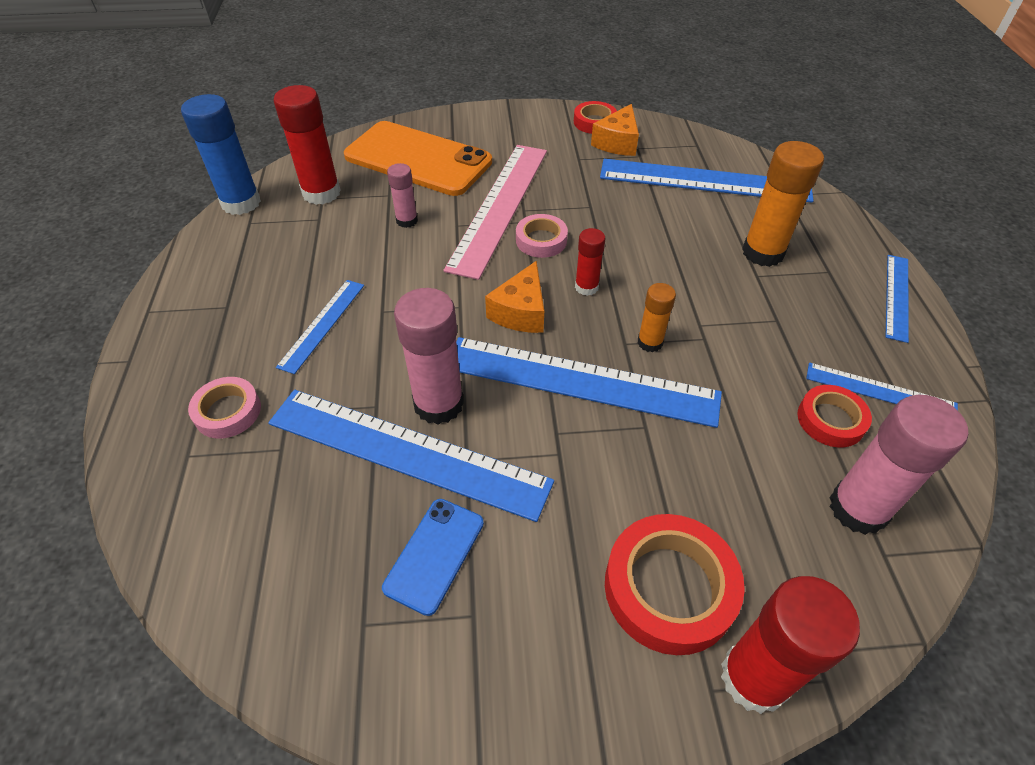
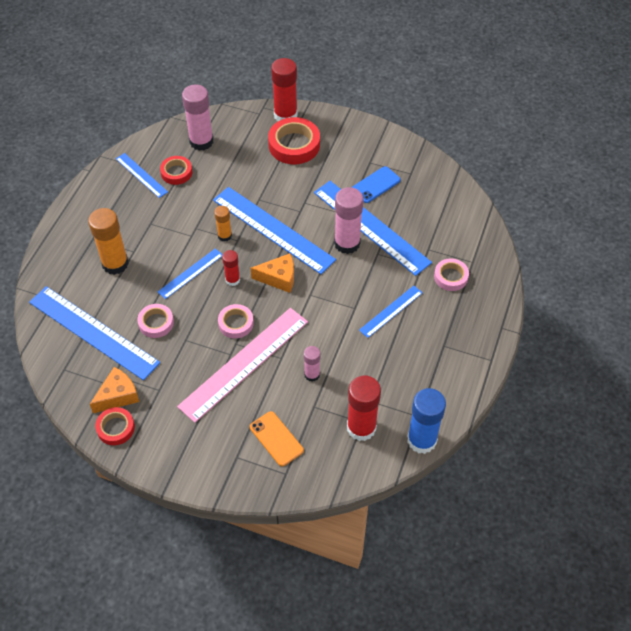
camera: 155 degrees left, 5 degrees up
orange phone [344,121,492,196] -> orange phone [250,411,304,467], size x0.49
orange cheese [485,261,544,333] -> orange cheese turned 45 degrees clockwise [251,253,294,293]
blue ruler [885,255,909,343] -> blue ruler moved to [158,248,223,299]
none -> pink tape [137,304,174,338]

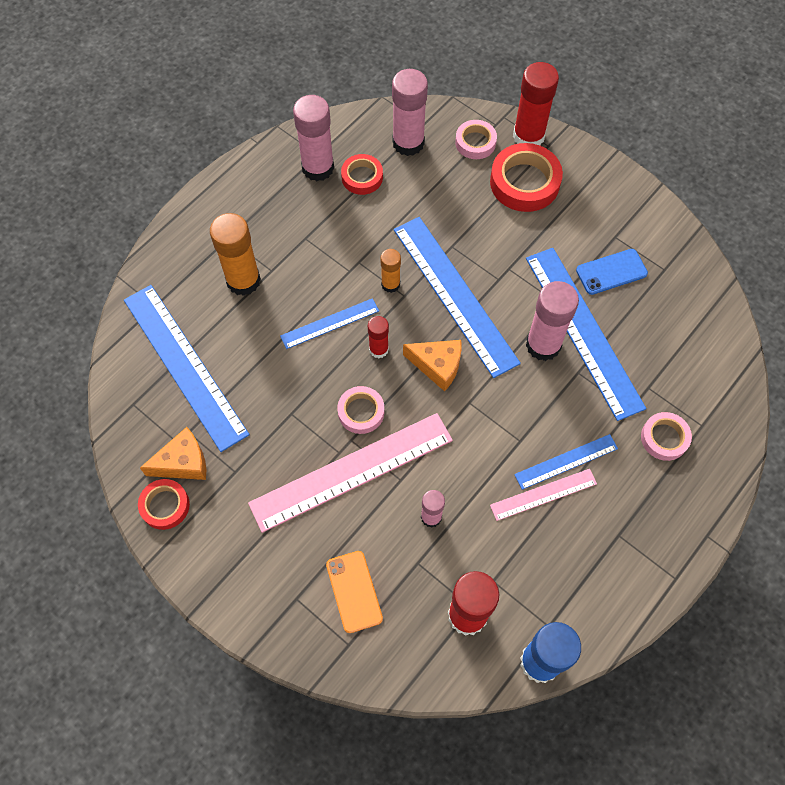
camera: 20 degrees right, 10 degrees up
blue ruler [116,153,168,198] -> pink glue stick [293,95,334,181]
pink tape [137,304,174,338] -> pink tape moved to [455,120,497,159]
none -> pink ruler [490,469,597,521]

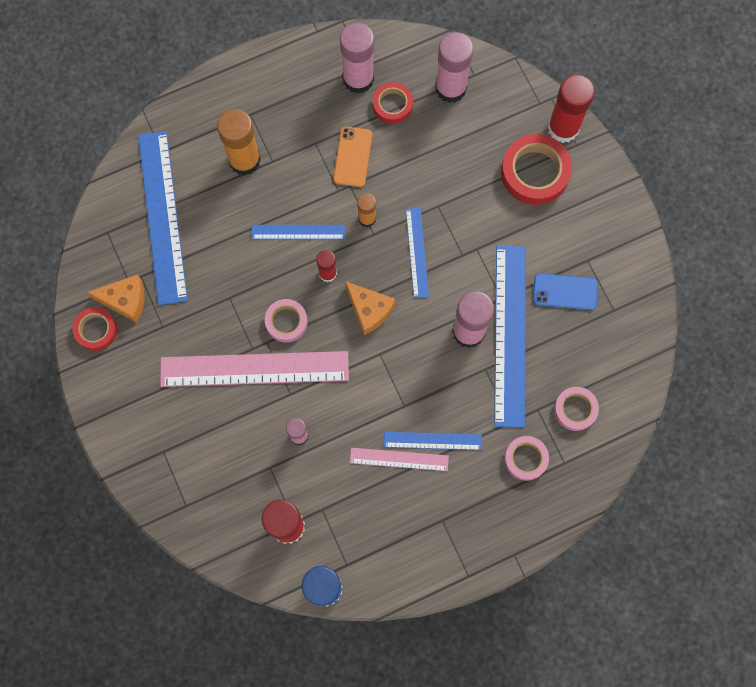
camera: 25 degrees right, 10 degrees up
orange phone [326,551,383,633] -> orange phone moved to [333,126,372,187]
blue ruler [394,217,521,378] -> blue ruler [406,208,429,298], size x0.51
pink tape [455,120,497,159] -> pink tape moved to [554,387,599,431]

